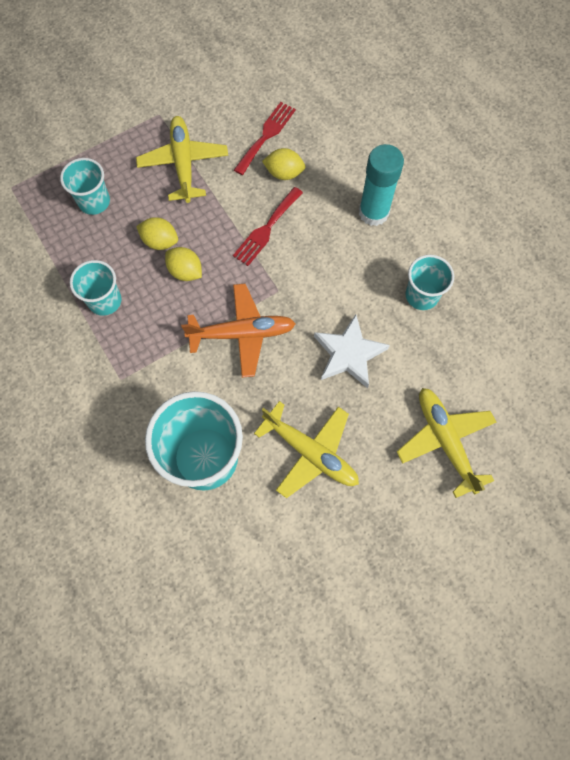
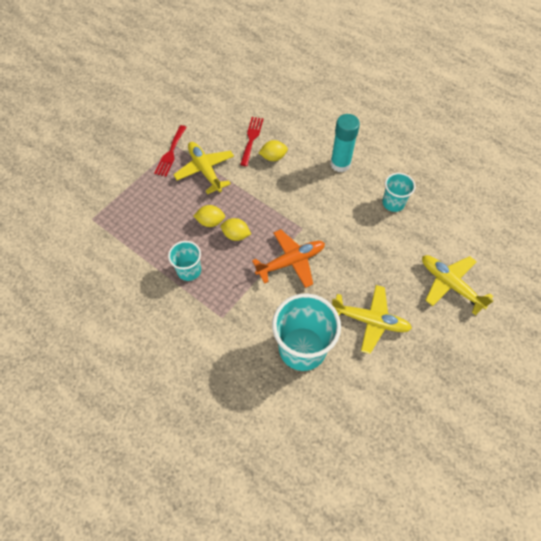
camera: 20 degrees left, 10 degrees down
turquoise cup [60,158,110,215] -> none
red fork [233,187,303,266] -> red fork moved to [154,125,186,177]
white star [314,315,390,388] -> none

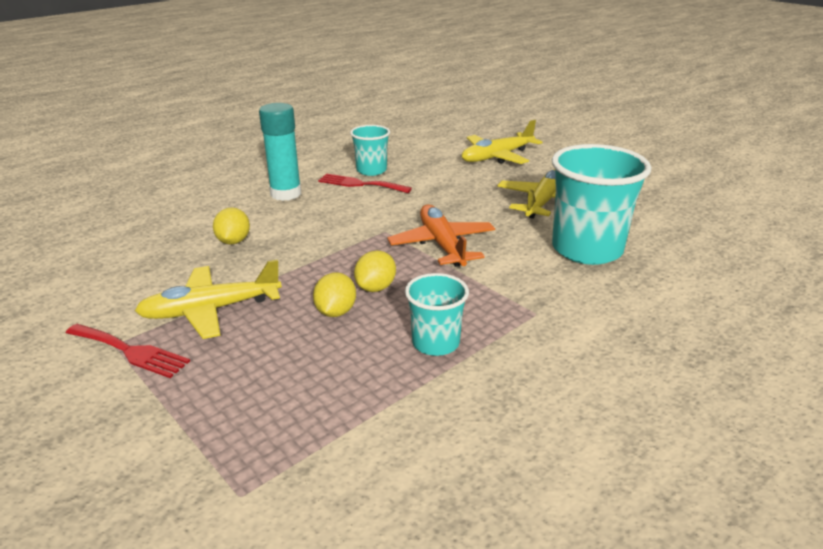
camera: 80 degrees left, 30 degrees down
red fork [240,117,264,166] -> red fork moved to [318,173,412,193]

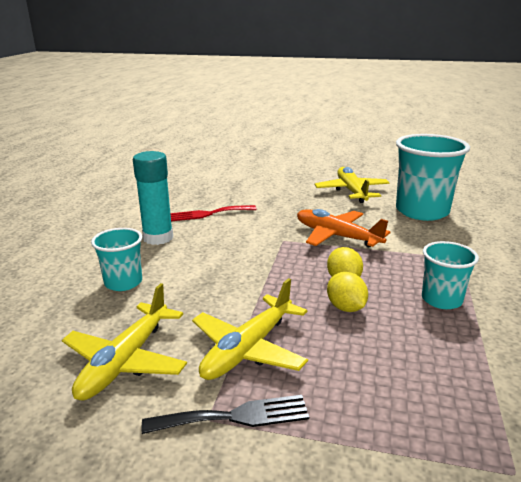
camera: 35 degrees left, 5 degrees down
red fork [66,324,190,378] -> black fork [142,395,309,434]
yellow lemon [213,208,250,244] -> none
turquoise cup [350,125,390,176] -> turquoise cup moved to [91,228,142,291]
yellow plane [462,120,542,164] -> yellow plane moved to [62,283,187,401]

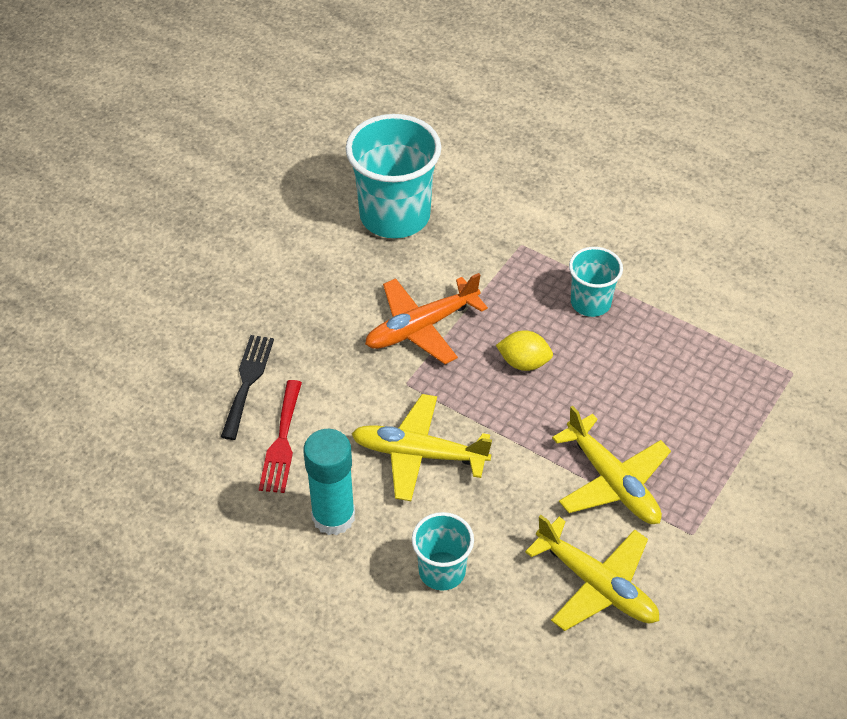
camera: 70 degrees left, 25 degrees up
black fork [142,395,309,434] -> black fork moved to [221,335,274,440]
yellow plane [314,167,389,203] -> yellow plane moved to [351,394,492,501]
yellow lemon [327,272,368,312] -> none

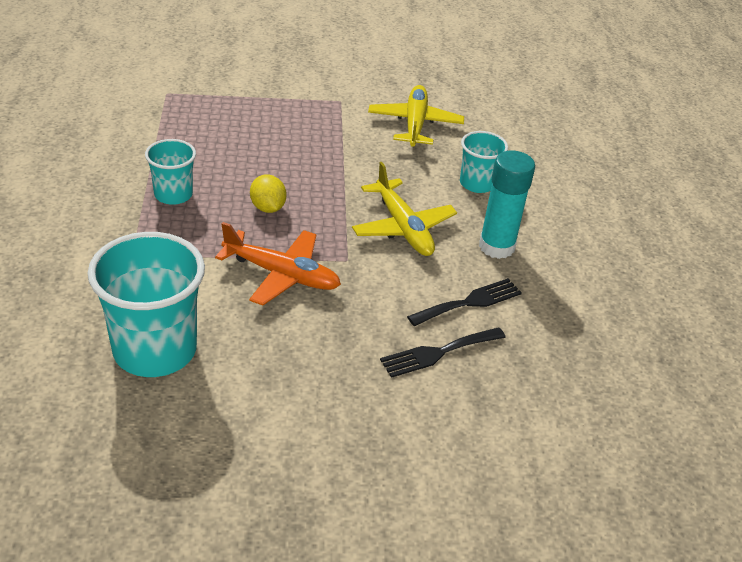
camera: 130 degrees left, 10 degrees down
red fork [259,380,302,493] -> black fork [407,278,522,326]
yellow plane [552,406,671,524] -> none

